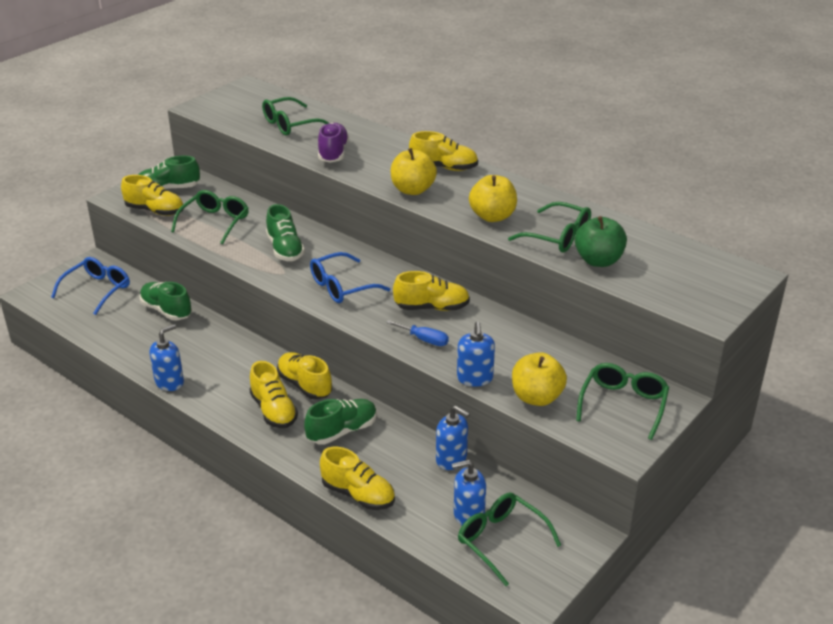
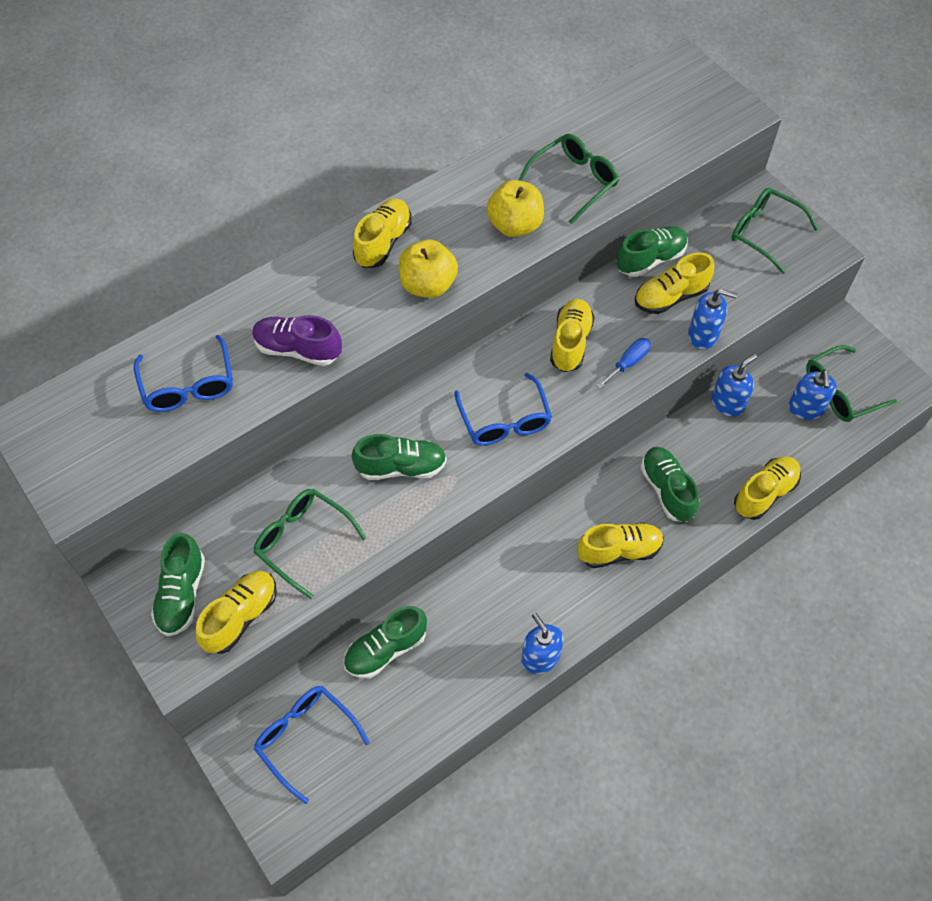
camera: 75 degrees left, 25 degrees up
green glasses [262,97,329,135] -> blue glasses [134,335,233,412]
yellow shoe [277,352,332,400] -> yellow shoe moved to [635,253,714,314]
yellow apple [512,352,567,406] -> none
green apple [575,216,627,267] -> none
none -> green shoe [617,226,688,277]

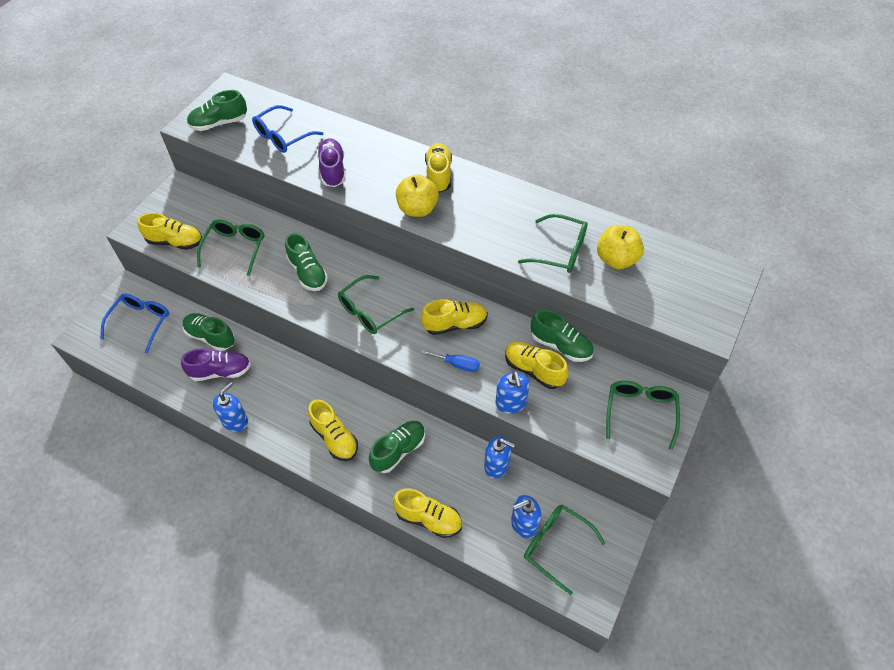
camera: 65 degrees right, 5 degrees down
green shoe [151,533,205,636] -> green shoe moved to [187,90,247,131]
yellow shoe [353,198,412,268] -> yellow shoe turned 90 degrees counterclockwise [425,143,452,193]
blue glasses [455,373,552,446] -> green glasses [338,275,414,334]
yellow apple [487,180,544,237] -> yellow apple moved to [597,225,644,269]
none -> purple shoe [181,348,251,381]

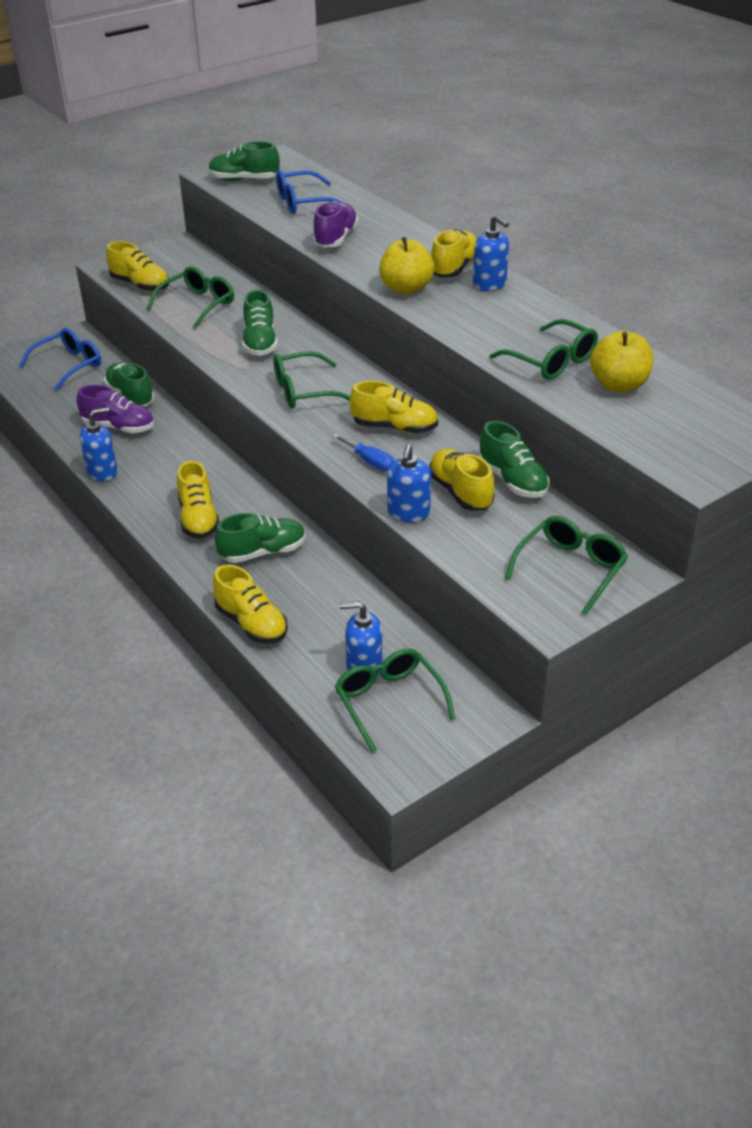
camera: 25 degrees right, 15 degrees down
blue soap dispenser [484,436,515,479] -> blue soap dispenser moved to [473,215,509,291]

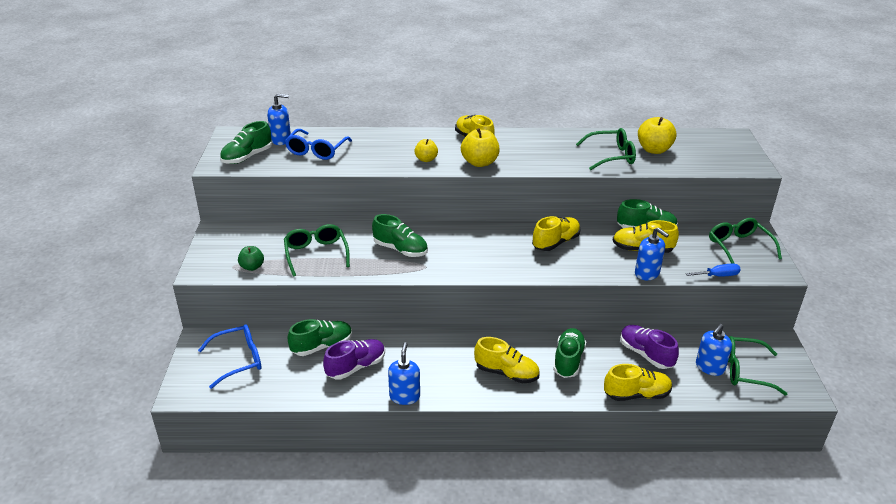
camera: 55 degrees left, 5 degrees down
blue glasses [19,328,101,391] -> blue glasses turned 75 degrees clockwise [198,324,261,389]
green shoe [104,363,155,407] -> green shoe turned 150 degrees clockwise [287,319,352,356]
yellow shoe [106,241,169,292] -> green apple [238,246,264,271]
green glasses [273,352,350,408] -> none
purple shoe [313,201,359,248] -> purple shoe moved to [620,325,679,369]
blue screwdriver [332,434,394,471] -> blue screwdriver moved to [686,263,741,277]
blue soap dispenser [473,215,509,291] -> blue soap dispenser moved to [267,93,291,145]
none -> yellow apple [414,139,438,162]

